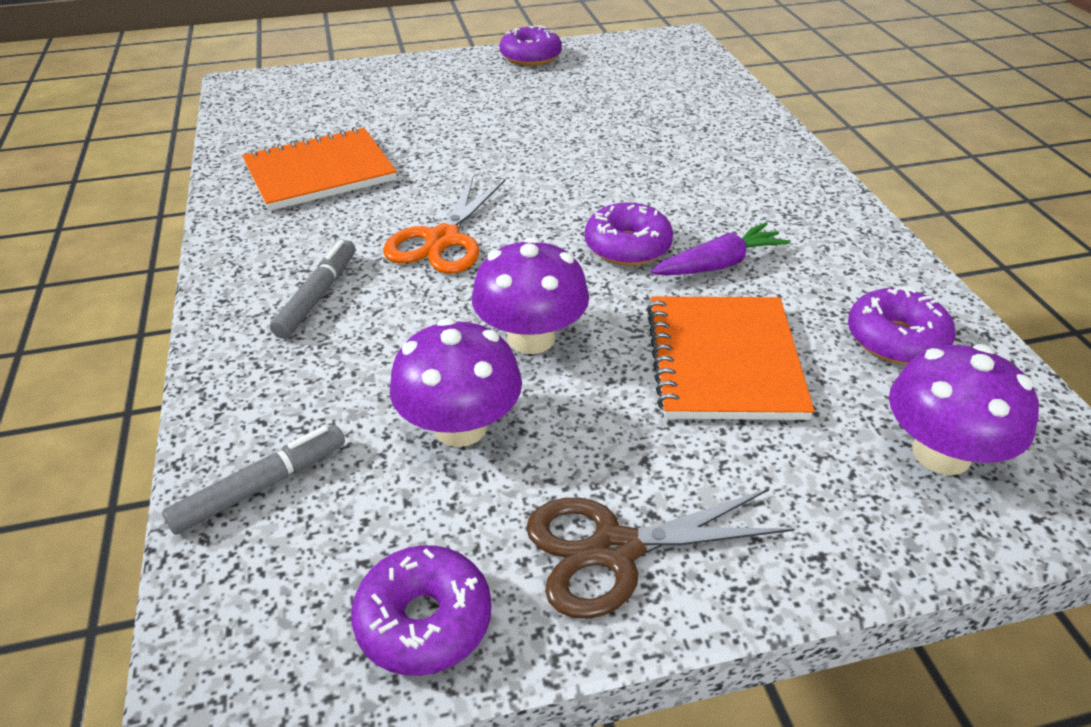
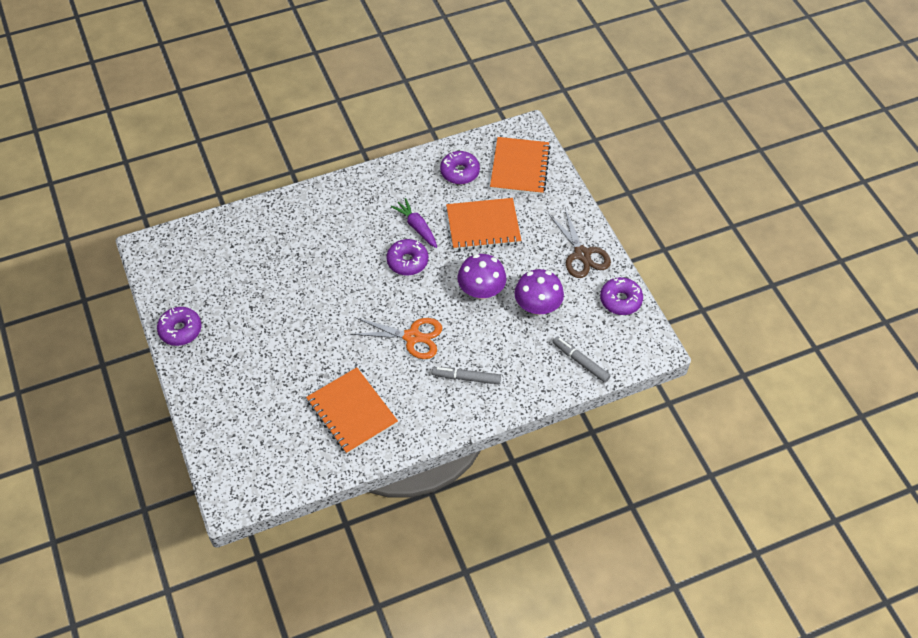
camera: 100 degrees left, 15 degrees up
purple mushroom [889,344,1039,475] -> orange notebook [490,137,550,195]

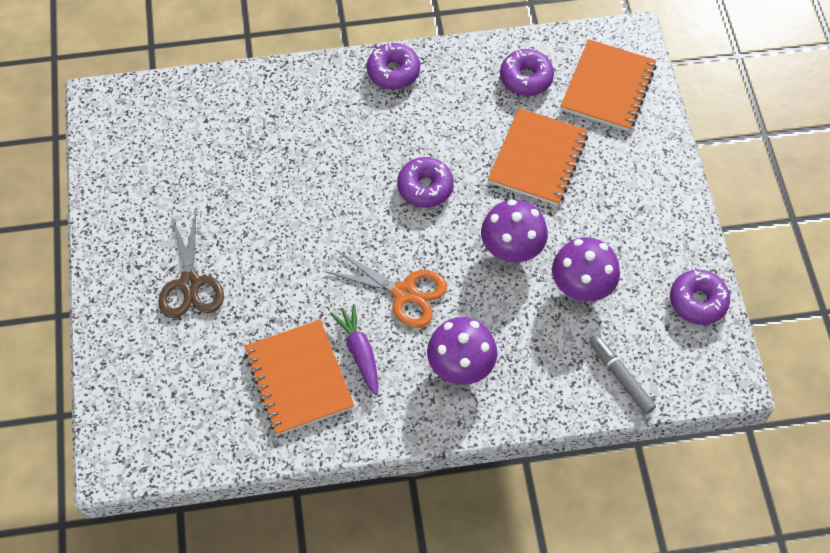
camera: 15 degrees right, 5 degrees up
purple donut [157,307,201,346] -> purple donut moved to [367,43,420,90]
purple carrot [391,198,437,248] -> purple carrot moved to [330,304,378,395]
grey marker [432,367,501,384] -> purple mushroom [427,317,497,385]
orange notebook [446,198,521,251] -> orange notebook turned 75 degrees counterclockwise [488,108,588,206]
brown scissors [549,209,611,278] -> brown scissors moved to [158,212,224,318]

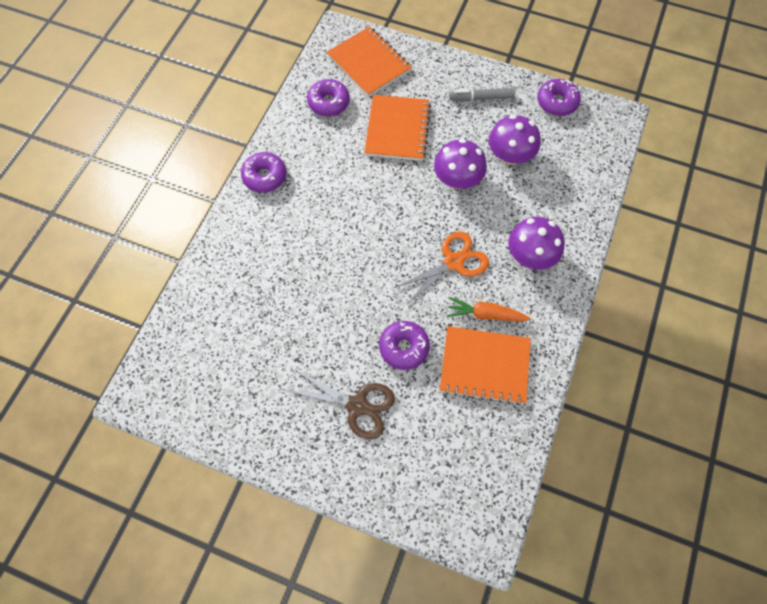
camera: 60 degrees left, 5 degrees up
purple carrot [330,304,378,395] -> orange carrot [447,297,531,322]
purple donut [397,157,454,208] -> purple donut moved to [379,321,430,370]
orange notebook [488,108,588,206] -> orange notebook turned 45 degrees clockwise [364,95,431,161]
grey marker [589,335,656,414] -> grey marker moved to [449,88,515,101]

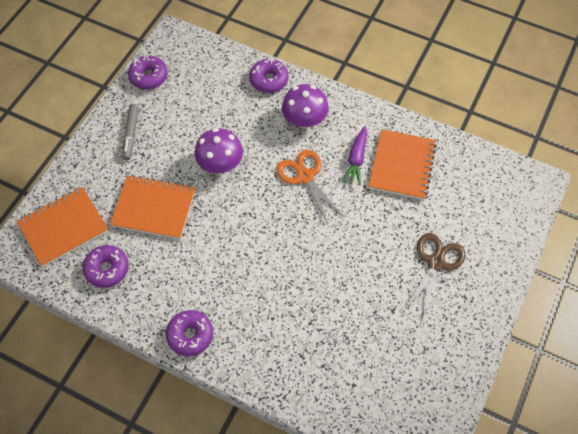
camera: 85 degrees left, 5 degrees down
purple donut [379,321,430,370] -> purple donut moved to [249,59,288,93]
orange carrot [447,297,531,322] -> purple carrot [342,126,367,186]
purple mushroom [489,115,541,165] -> none

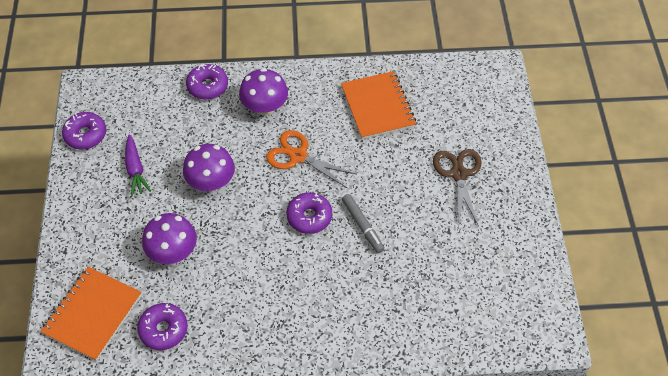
camera: 30 degrees left, 5 degrees down
orange notebook [110,175,195,239] -> purple mushroom [142,213,197,264]
grey marker [122,104,139,160] -> grey marker moved to [342,194,384,253]
purple donut [166,310,213,356] -> purple donut moved to [287,192,332,234]
purple carrot [342,126,367,186] -> purple carrot moved to [125,134,151,196]

